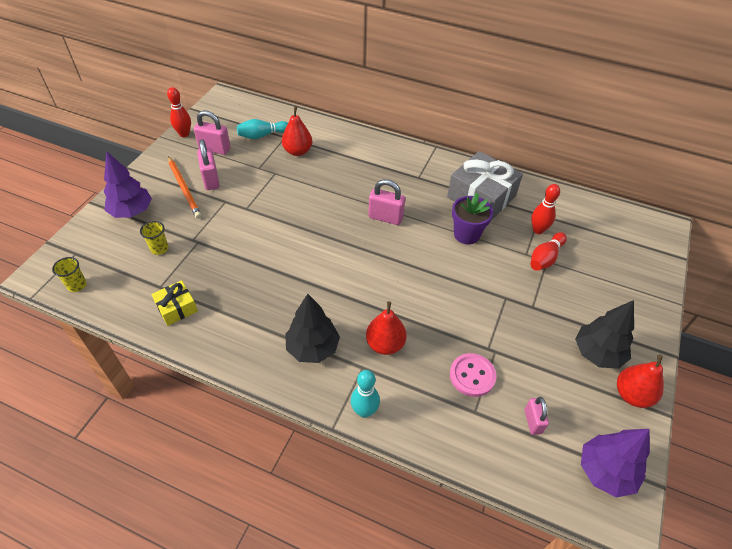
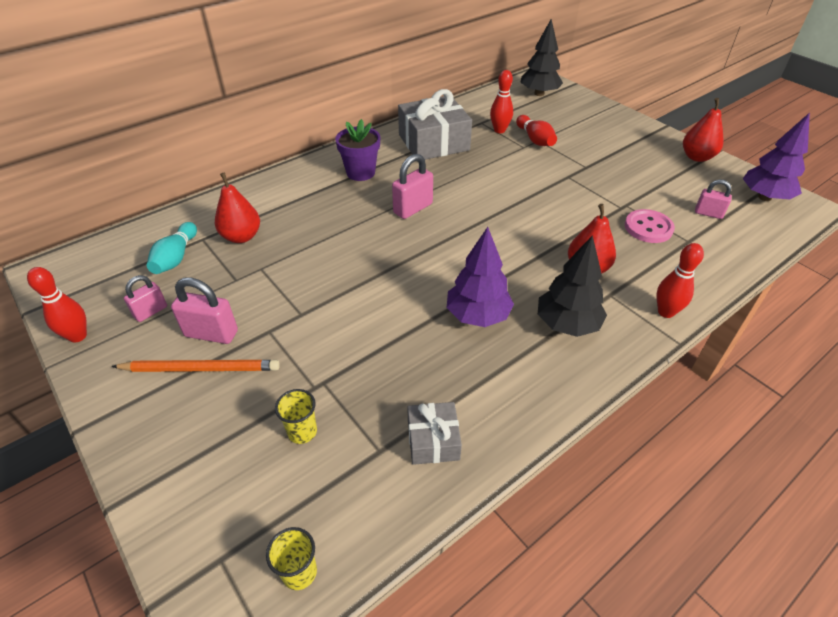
camera: 60 degrees left, 5 degrees down
purple tree [104,151,152,218] -> purple tree moved to [447,227,514,327]
yellow gift [151,280,198,326] -> grey gift [407,402,462,465]
pink padlock [194,111,231,155] -> pink padlock [124,275,167,322], size x0.65
turquoise bowling pin [351,370,380,418] -> red bowling pin [656,243,704,318]
purple flower pot [452,193,493,244] -> purple flower pot moved to [335,119,380,181]
black tree [575,300,634,369] -> black tree moved to [520,19,563,96]

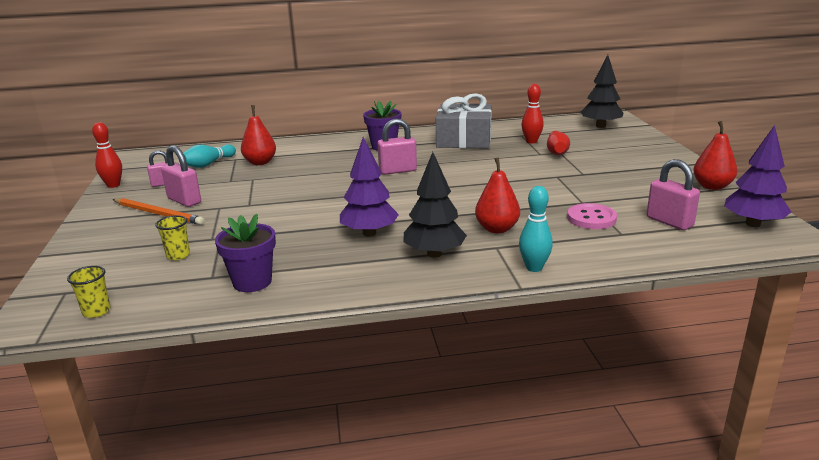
camera: 30 degrees right, 20 degrees down
grey gift [407,402,462,465] -> purple flower pot [215,214,276,292]
red bowling pin [656,243,704,318] -> turquoise bowling pin [519,186,553,272]
pink padlock [695,180,732,219] -> pink padlock [647,159,700,230], size x1.55

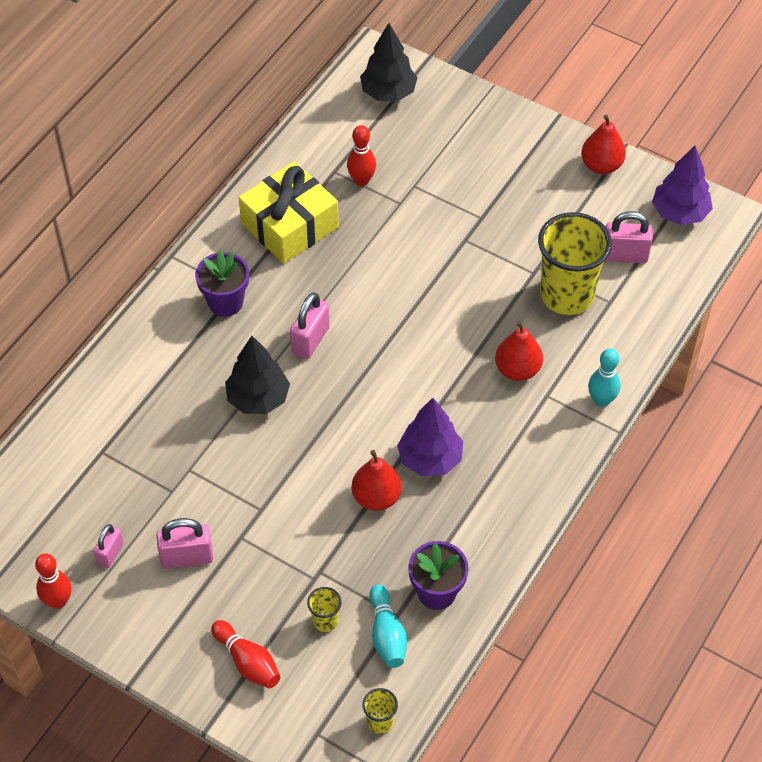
camera: 50 degrees left, 30 degrees up
orange pencil [112,198,205,225] -> none
turquoise bowling pin [183,144,236,168] -> turquoise bowling pin moved to [369,584,407,668]
red pear [241,105,276,165] -> red pear moved to [352,450,402,511]
black tree [403,152,467,258] -> black tree moved to [225,336,290,414]
grey gift [436,93,492,149] -> yellow gift [238,161,339,264]
red bowling pin [547,131,570,155] -> red bowling pin moved to [211,620,280,688]
pink button [567,203,617,229] -> yellow cup [538,212,612,315]

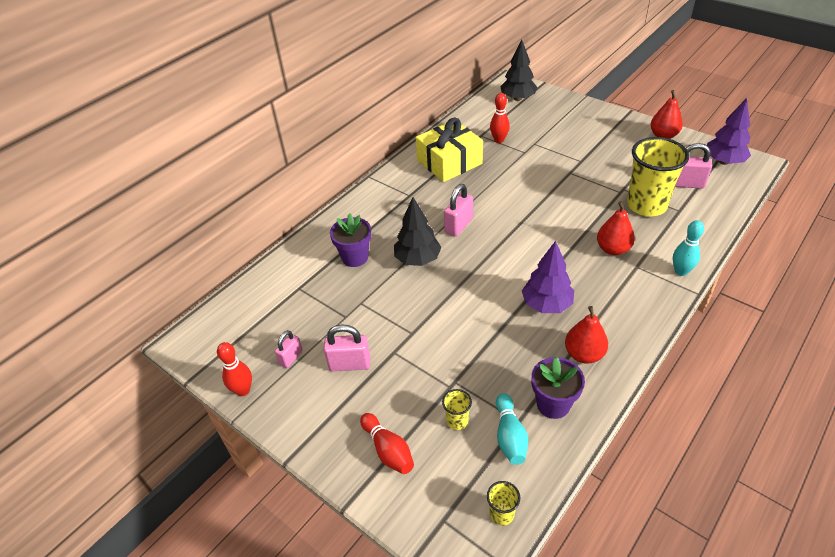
camera: 10 degrees right, 10 degrees down
purple flower pot [195,250,249,317] -> purple flower pot moved to [330,213,371,267]
red pear [352,450,402,511] -> red pear moved to [565,306,608,364]

